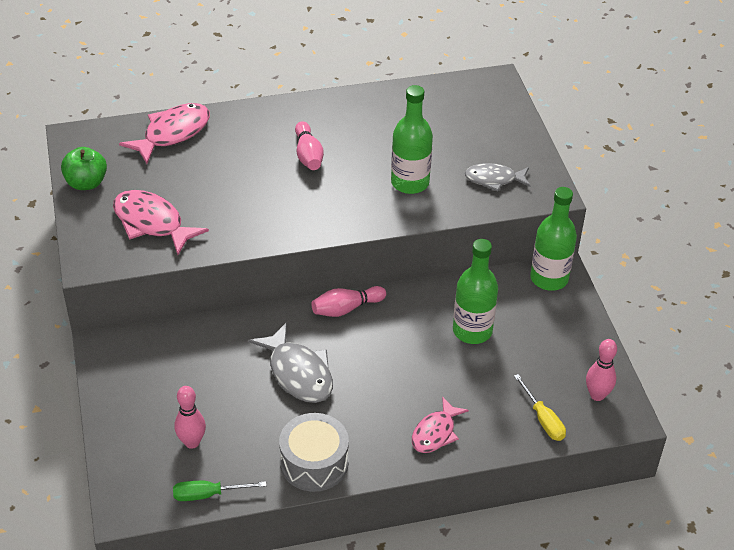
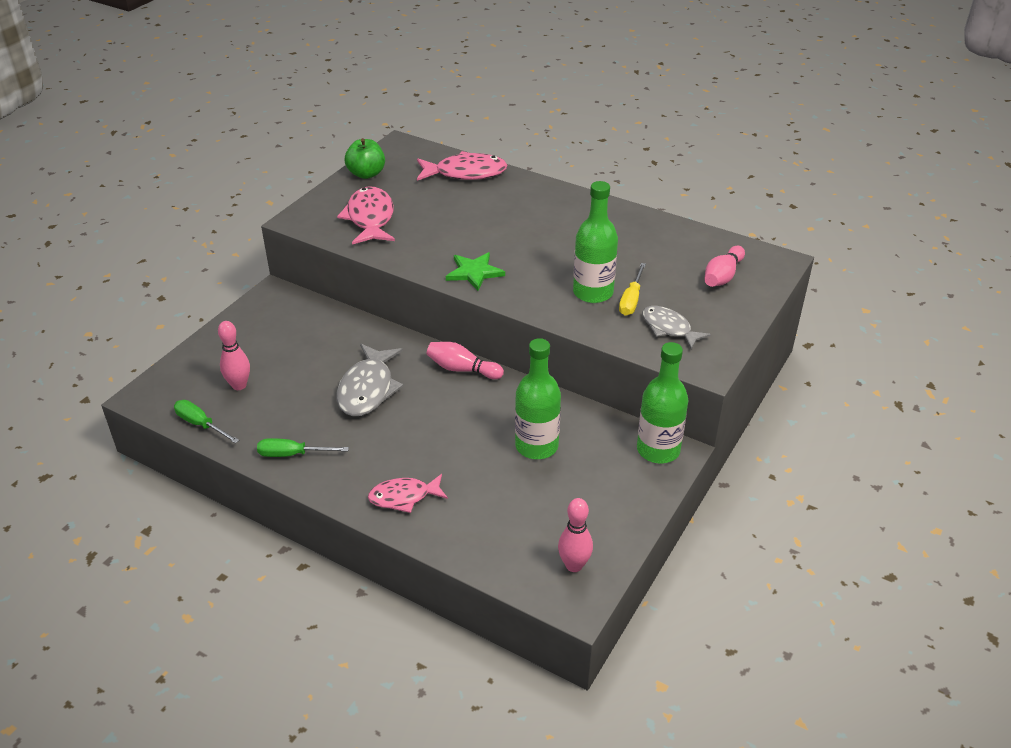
camera: 45 degrees right, 5 degrees down
grey drum [279,413,349,492] -> green screwdriver [257,438,349,457]
pink bowling pin [295,121,324,170] -> pink bowling pin moved to [705,246,745,287]
yellow screwdriver [514,374,566,441] -> yellow screwdriver moved to [619,263,646,316]
none -> green star [446,252,505,291]

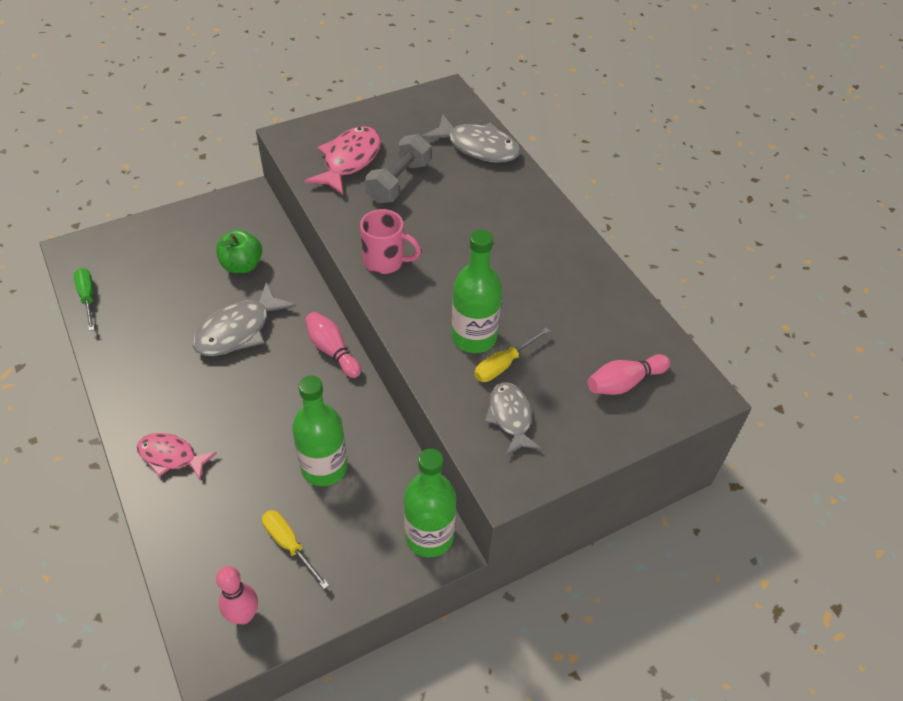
camera: 30 degrees right, 10 degrees up
pink bowling pin [218,321,250,390] -> none
green screwdriver [257,438,349,457] -> none
green apple [345,138,385,179] -> green apple moved to [216,230,262,273]
pink fish [417,151,507,181] -> grey fish [422,114,520,162]
green star [446,252,505,291] -> pink mug [360,209,421,274]
none -> yellow screwdriver [262,510,329,589]
none -> grey dumbbell [365,134,431,203]

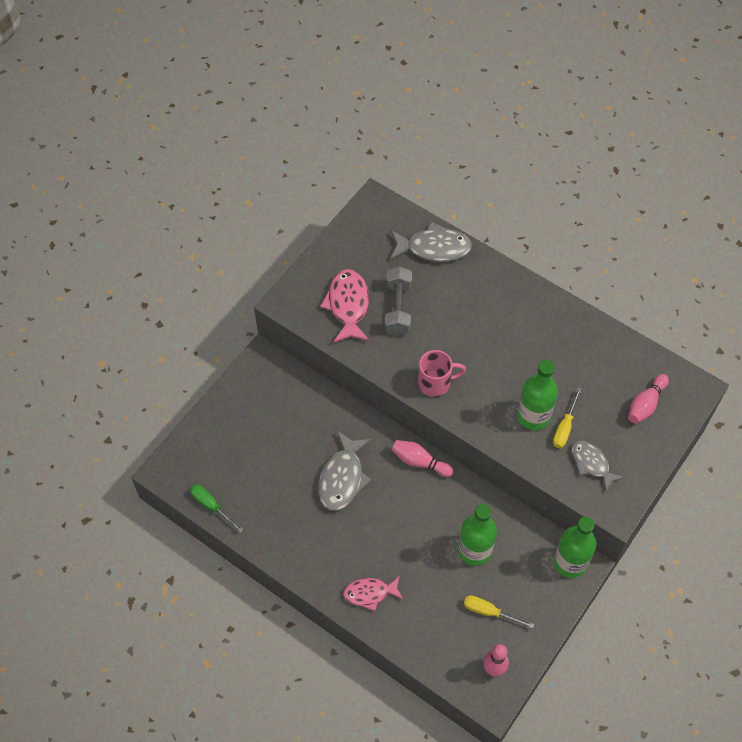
camera: 25 degrees left, 10 degrees up
green apple [216,230,262,273] -> none

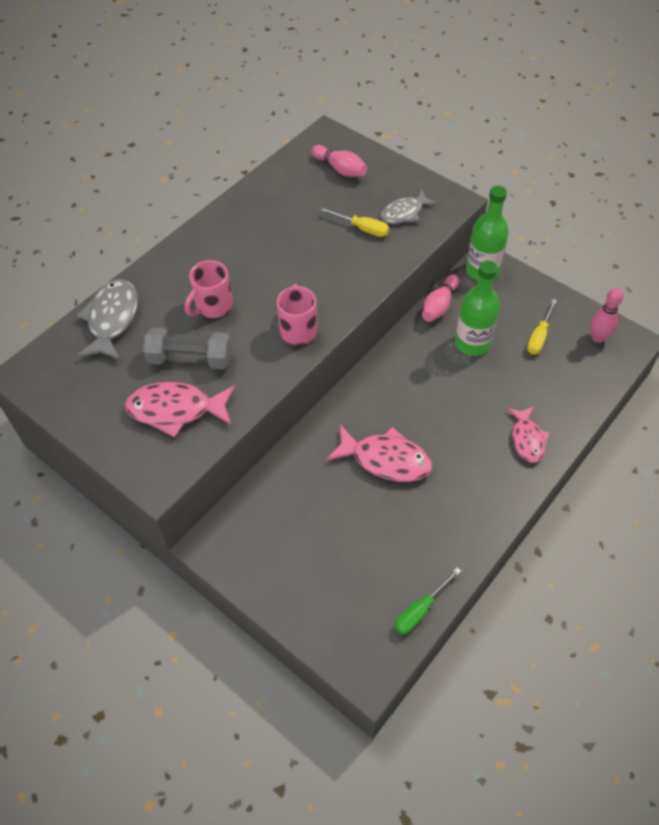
camera: 85 degrees left, 5 degrees down
grey fish [318,431,372,511] -> pink fish [326,425,432,482]
pink bowling pin [392,440,454,477] -> pink bowling pin moved to [422,274,459,322]
green bottle [517,360,558,430] -> none
none -> pink mug [184,260,233,318]

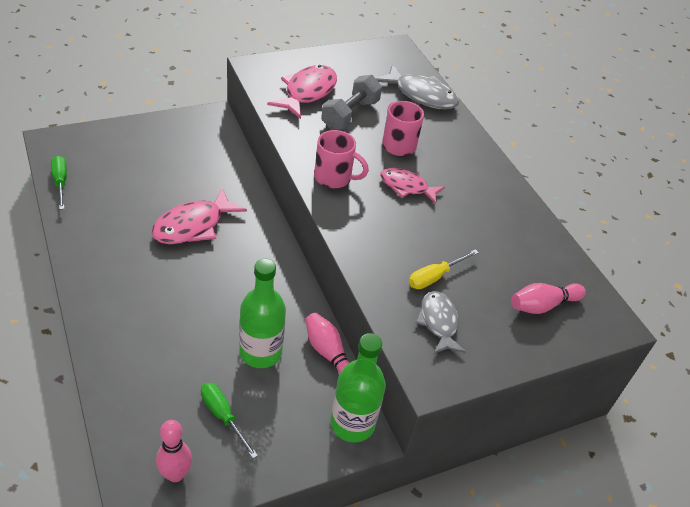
camera: 110 degrees right, 10 degrees down
pink fish [507,406,550,463] -> pink fish moved to [380,168,445,204]
yellow screwdriver [527,299,557,354] -> green screwdriver [201,383,258,459]

